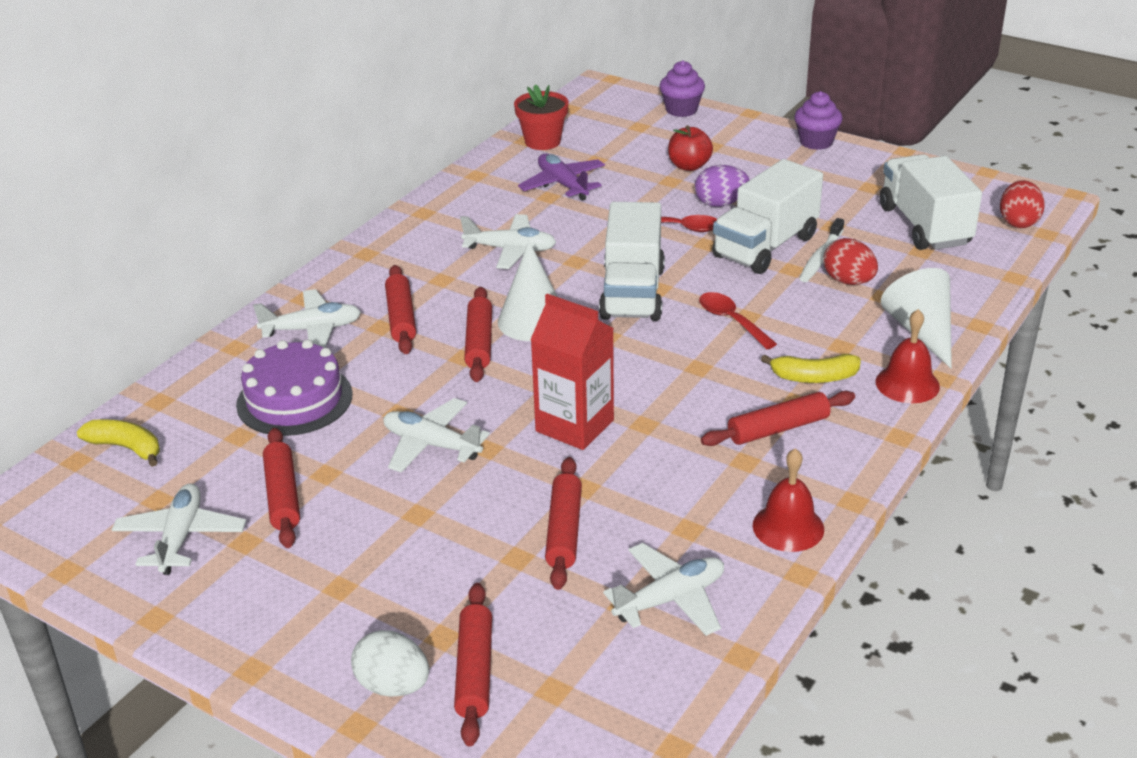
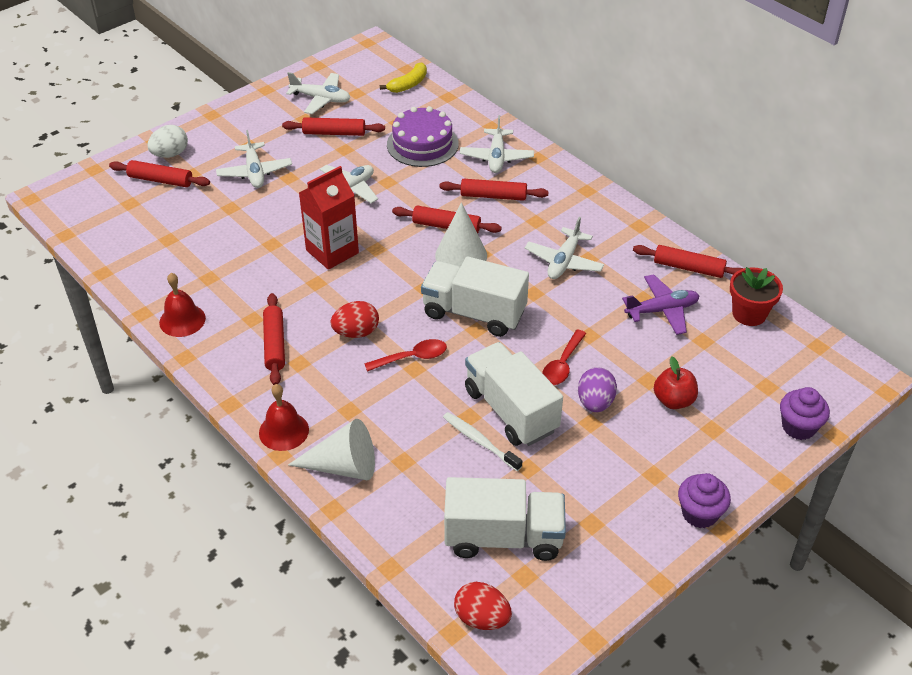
camera: 105 degrees right, 10 degrees up
red rolling pin [545,457,582,590] -> red rolling pin moved to [633,245,744,278]
white plane [603,543,724,636] -> white plane moved to [216,130,292,188]
yellow banana [761,354,861,383] -> none
red egg [823,238,878,285] -> red egg moved to [330,301,379,338]

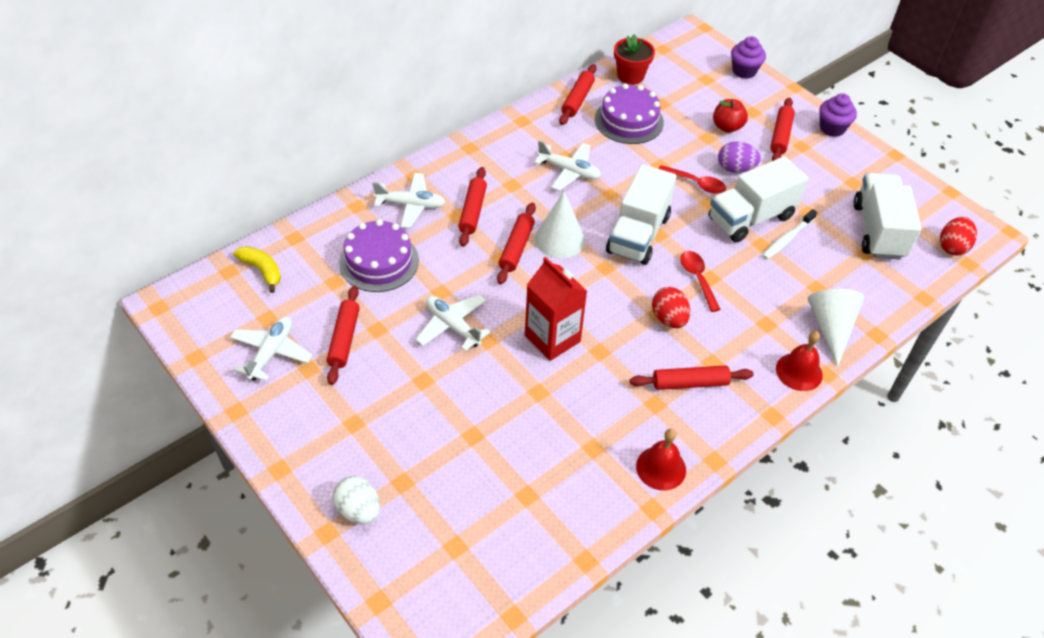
camera: 90 degrees left, 5 degrees up
red rolling pin [109,160,210,187] -> red rolling pin moved to [770,98,795,161]
white plane [216,130,292,188] -> none
purple plane [622,274,699,335] -> purple cake [595,83,664,144]

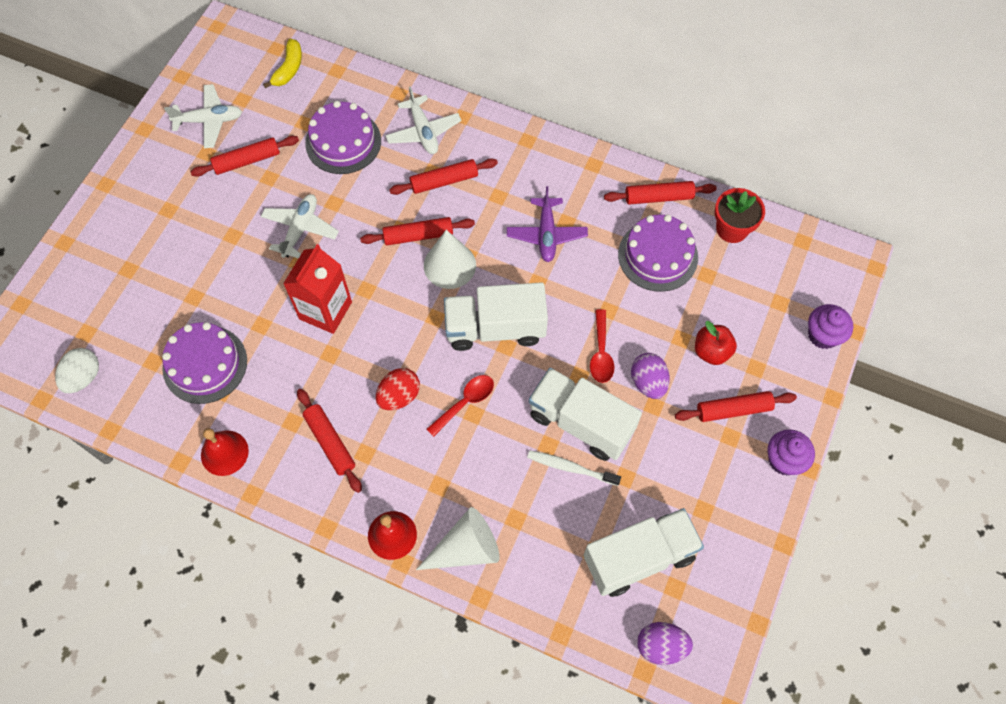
camera: 65 degrees right, 15 degrees up
white egg [333,476,380,524] -> white egg moved to [55,348,99,393]
white plane [534,140,601,191] -> purple plane [507,186,588,262]
red egg [940,217,977,255] -> purple egg [637,622,693,665]
none -> purple cake [162,322,247,404]

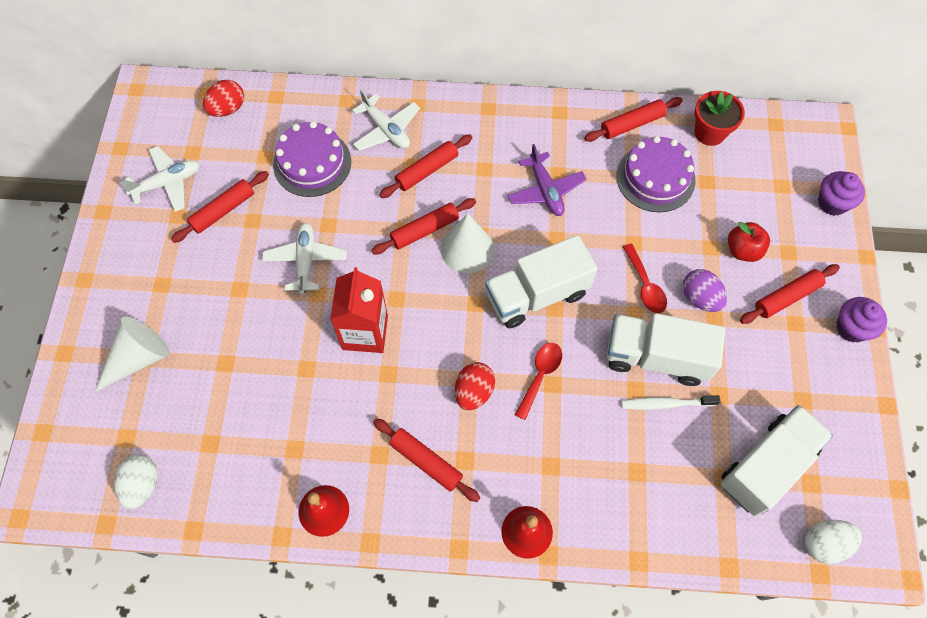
camera: 20 degrees left, 0 degrees up
purple cake [162,322,247,404] -> none
yellow banana [263,39,302,88] -> red egg [203,80,244,117]
white cone [416,507,500,570] -> white cone moved to [95,317,170,392]
purple egg [637,622,693,665] -> white egg [805,520,862,564]

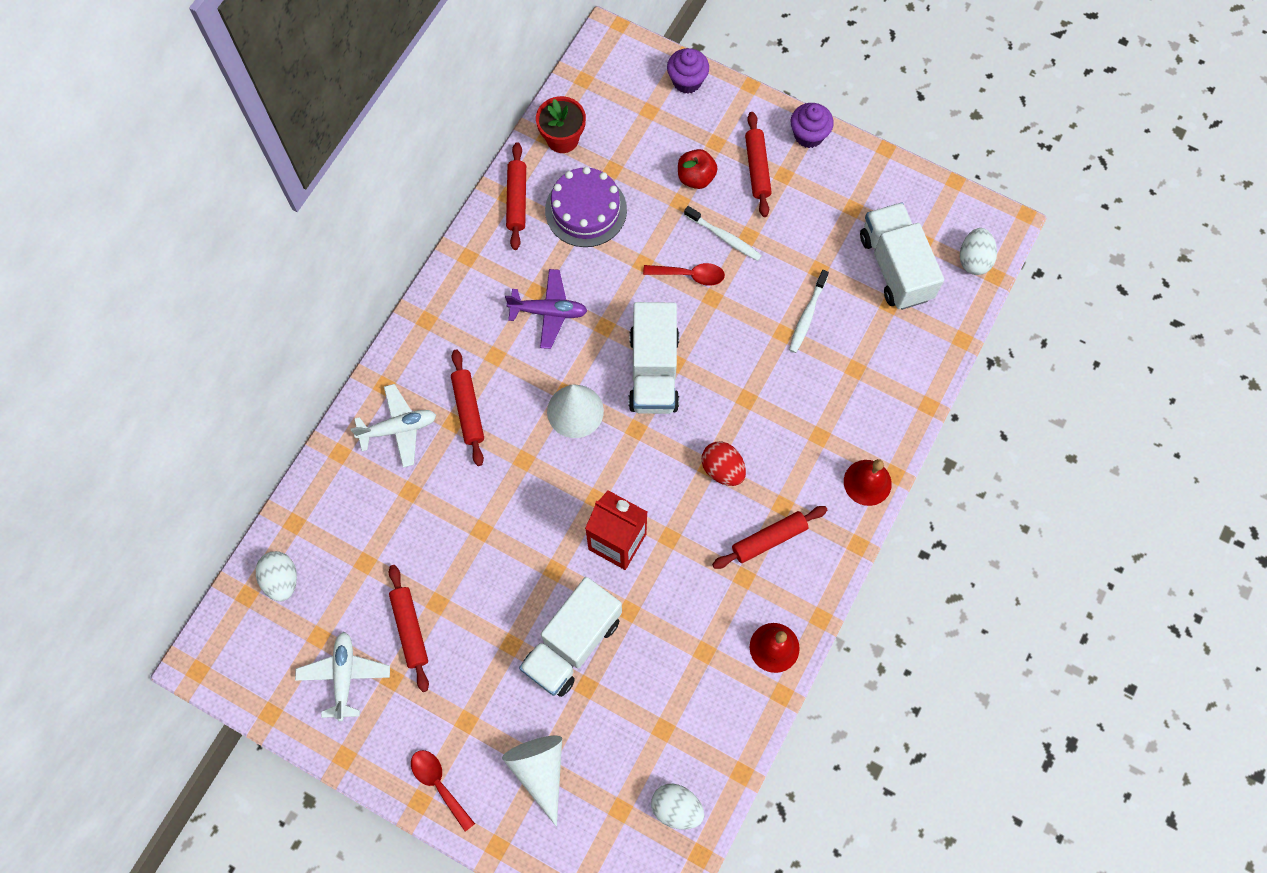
camera: 65 degrees left, 5 degrees up
red egg [203,80,244,117] -> white egg [256,551,297,601]
white plane [262,223,347,294] -> none
purple cake [273,121,351,197] -> none
red rolling pin [371,198,476,254] -> none
red spoon [515,343,562,420] -> red spoon moved to [411,750,475,832]
white truck [607,313,725,386] -> white truck moved to [519,577,622,697]
purple egg [683,269,727,312] -> white toothbrush [684,206,762,261]

